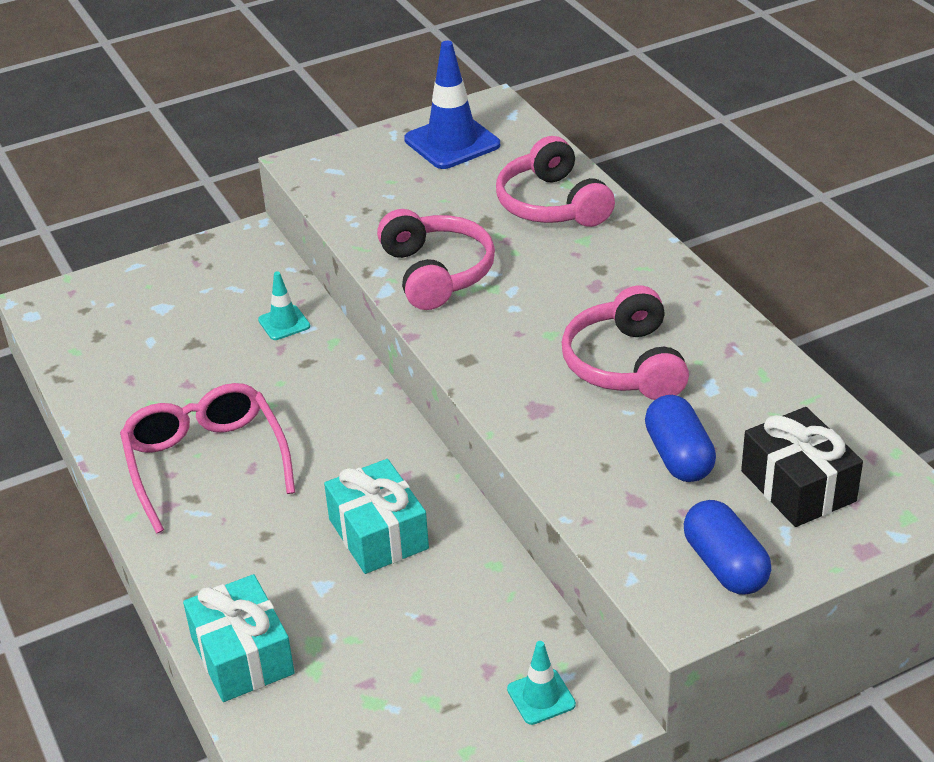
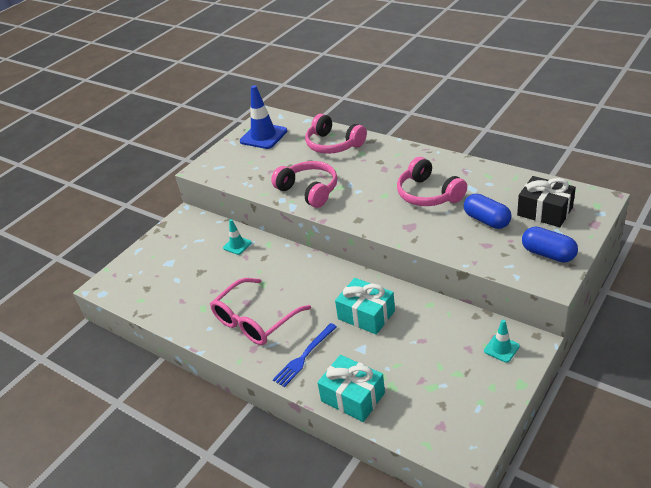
camera: 25 degrees left, 0 degrees up
pink glasses [120,383,295,534] -> pink glasses turned 90 degrees counterclockwise [210,278,311,345]
none -> blue fork [273,323,337,387]

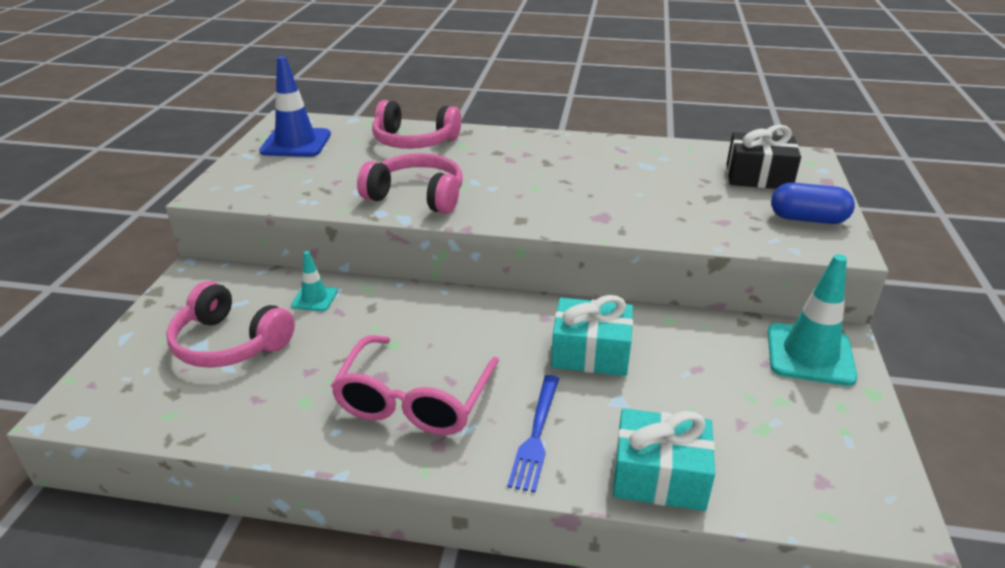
camera: 30 degrees left, 5 degrees down
pink headphones [397,157,467,206] -> pink headphones moved to [166,281,295,368]
blue capsule [464,194,512,229] -> none
turquoise traffic cone [484,320,520,363] -> turquoise traffic cone [768,254,858,386], size x1.91

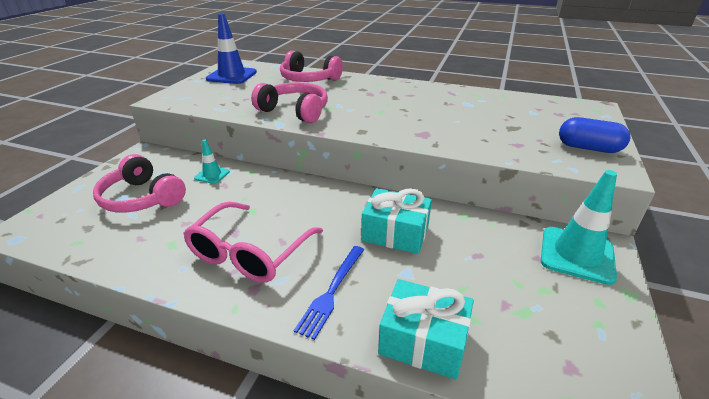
camera: 10 degrees right, 0 degrees up
black gift [727,125,801,189] -> none

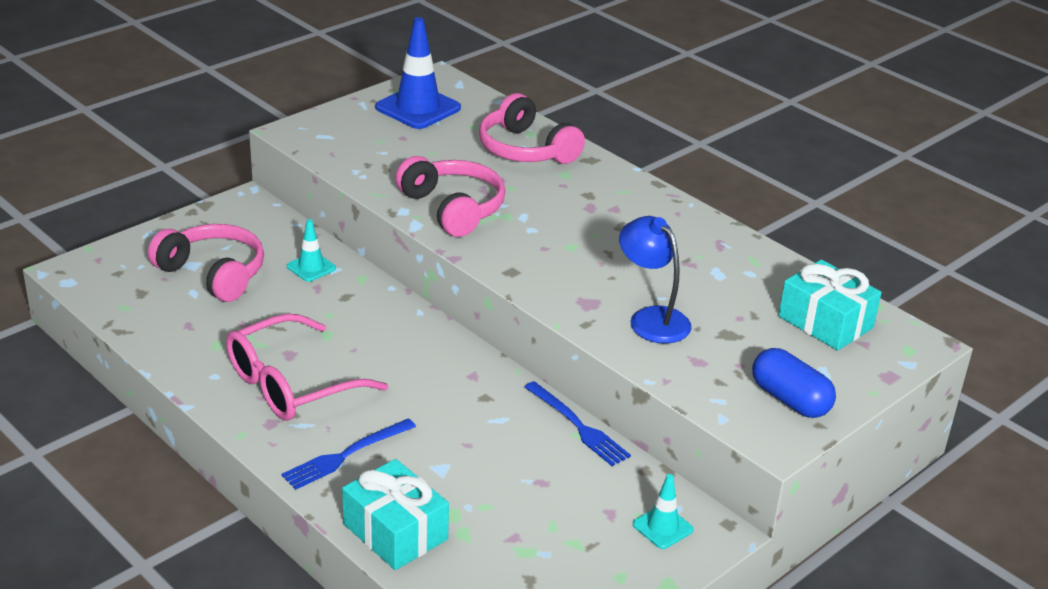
camera: 25 degrees right, 0 degrees up
pink headphones [93,154,186,213] -> pink headphones turned 150 degrees clockwise [148,224,264,302]
turquoise gift [361,188,432,254] -> turquoise gift moved to [778,260,882,350]
turquoise traffic cone [541,170,617,285] -> turquoise traffic cone [633,474,694,549], size x0.52
none -> blue fork [524,381,631,466]
none -> blue lamp [619,216,692,344]

